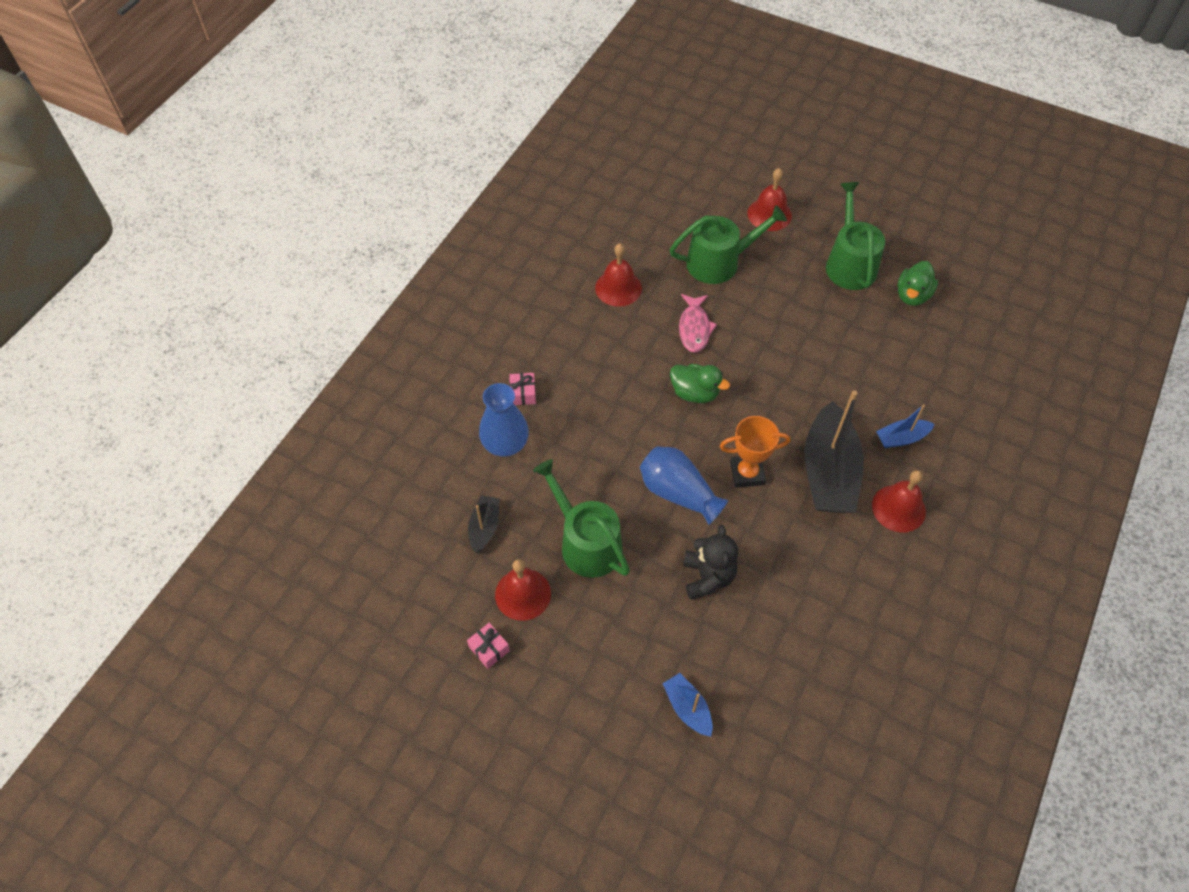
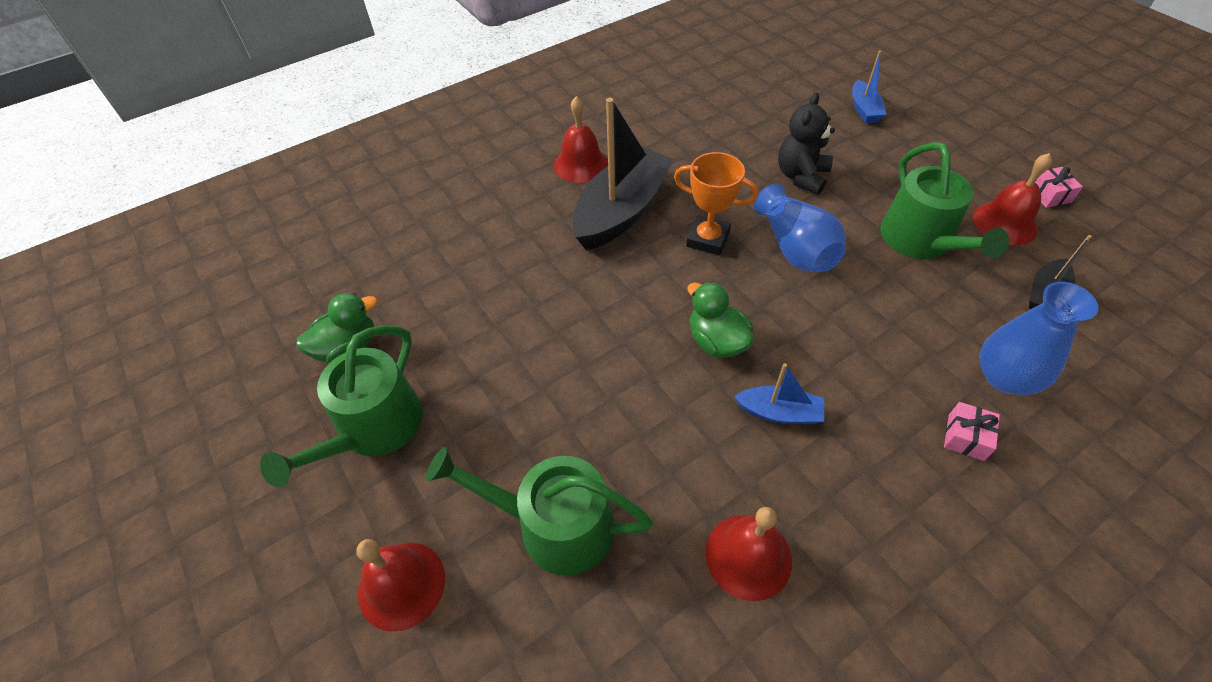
camera: 150 degrees left, 5 degrees down
pink fish [679,294,717,353] -> none
blue boat [876,404,935,448] -> blue boat moved to [734,363,824,424]

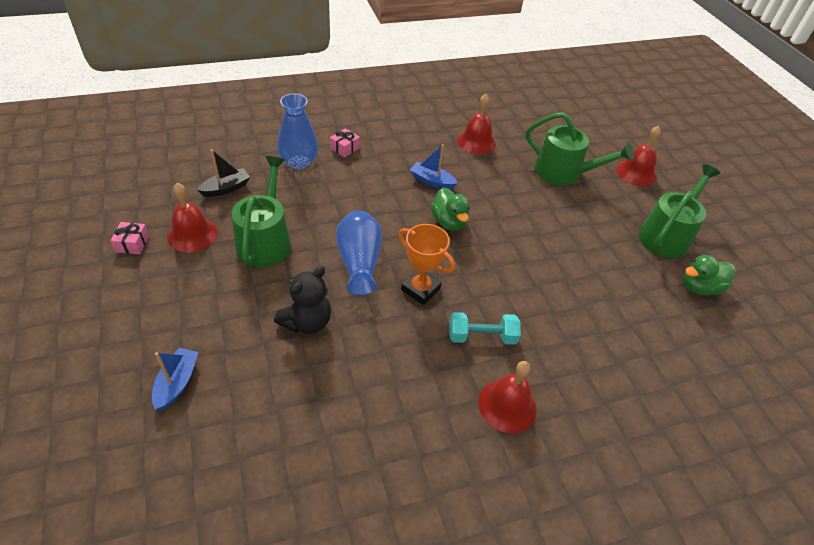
camera: 170 degrees left, 5 degrees down
black boat [572,98,675,251] -> turquoise dumbbell [449,312,521,345]

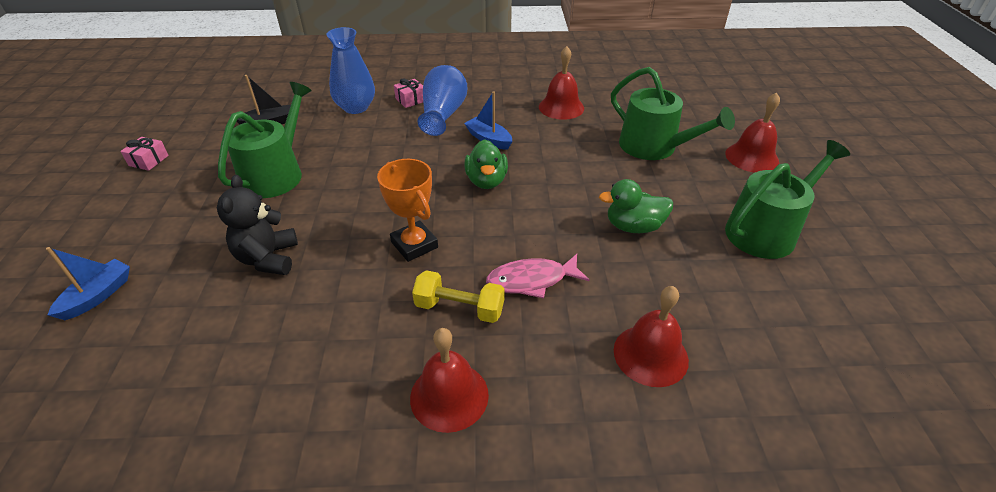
camera: 20 degrees right, 5 degrees down
red bell [167,183,218,252] -> red bell moved to [614,286,689,387]
black teddy bear [274,266,331,334] -> black teddy bear turned 120 degrees clockwise [217,175,298,275]
blue vase [335,211,382,295] -> blue vase moved to [418,65,467,136]
turquoise dumbbell [449,312,521,345] -> yellow dumbbell [412,270,505,323]
green duck [683,255,735,295] -> green duck moved to [599,179,673,233]
none -> pink fish [486,254,589,298]

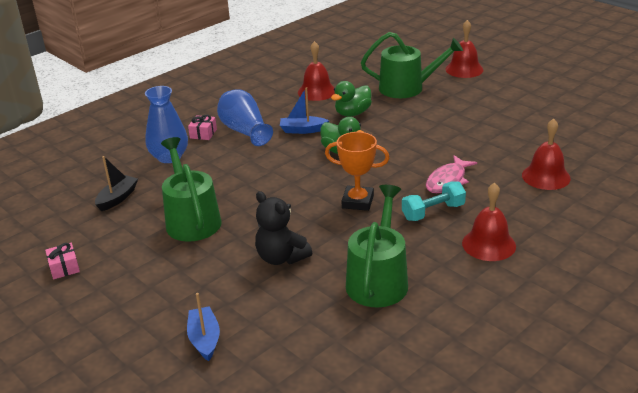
camera: 40 degrees left, 10 degrees down
yellow dumbbell [412,270,505,323] -> turquoise dumbbell [402,181,466,221]
green duck [599,179,673,233] -> green duck moved to [331,81,372,117]
green watering can [725,140,850,259] -> green watering can moved to [346,185,408,307]

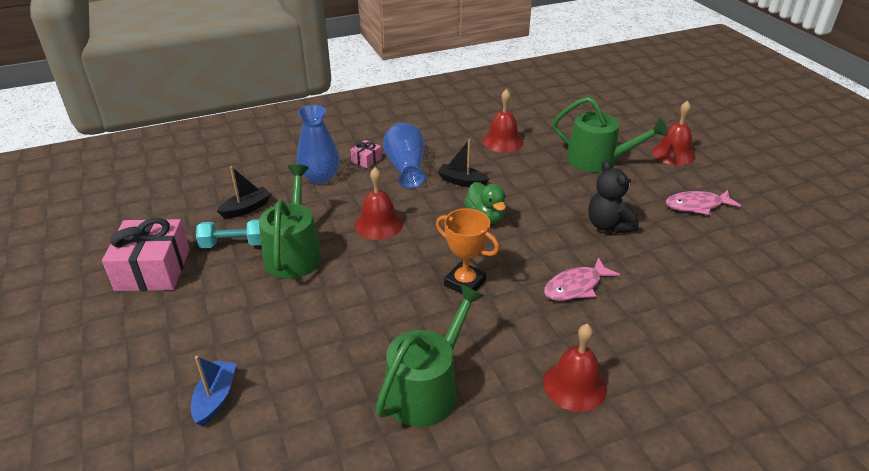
camera: 20 degrees right, 5 degrees up
pink gift [45,243,80,279] -> pink gift [102,218,190,291], size x2.21
black teddy bear [255,191,312,265] -> black teddy bear moved to [588,160,639,233]
blue boat [280,87,329,134] -> black boat [437,139,489,187]
green duck [331,81,372,117] -> none
turquoise dumbbell [402,181,466,221] -> turquoise dumbbell moved to [196,219,261,248]
red bell [522,119,571,190] -> red bell moved to [355,167,403,240]
none -> pink fish [666,190,741,215]

